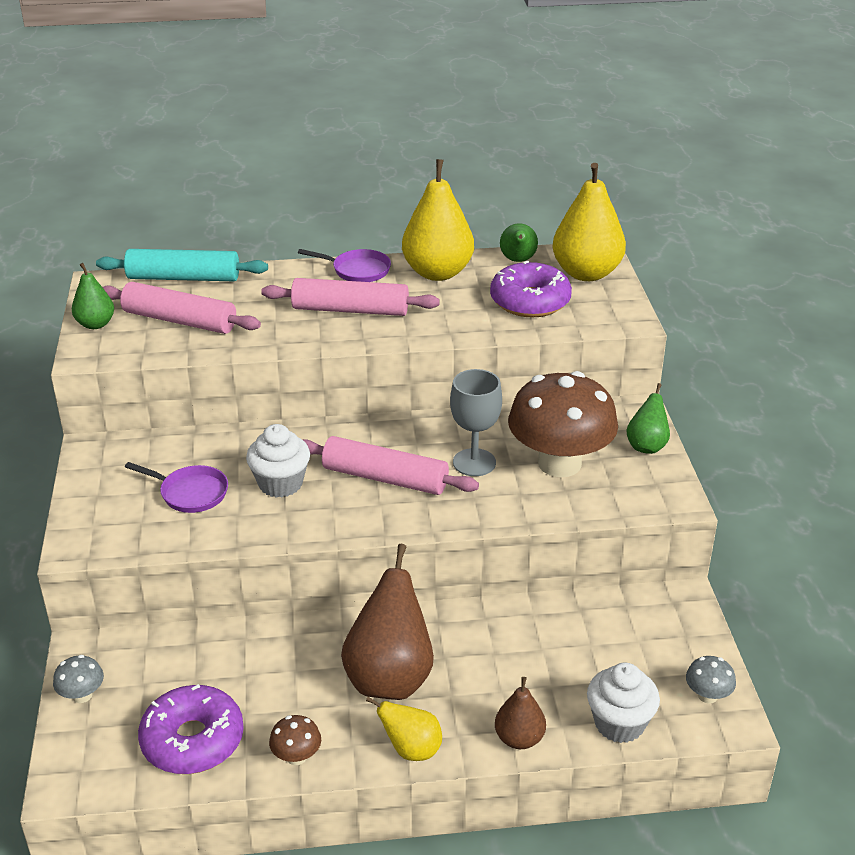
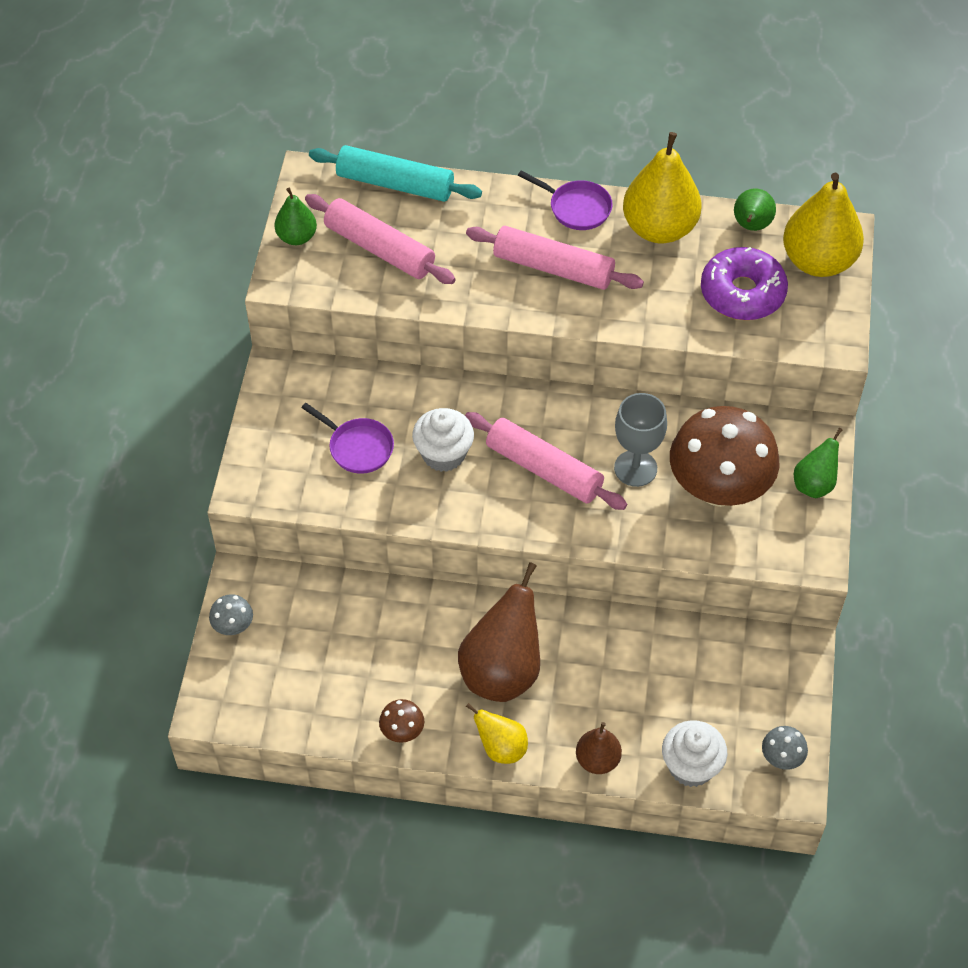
camera: 15 degrees right, 20 degrees up
purple donut [138,684,244,774] -> none

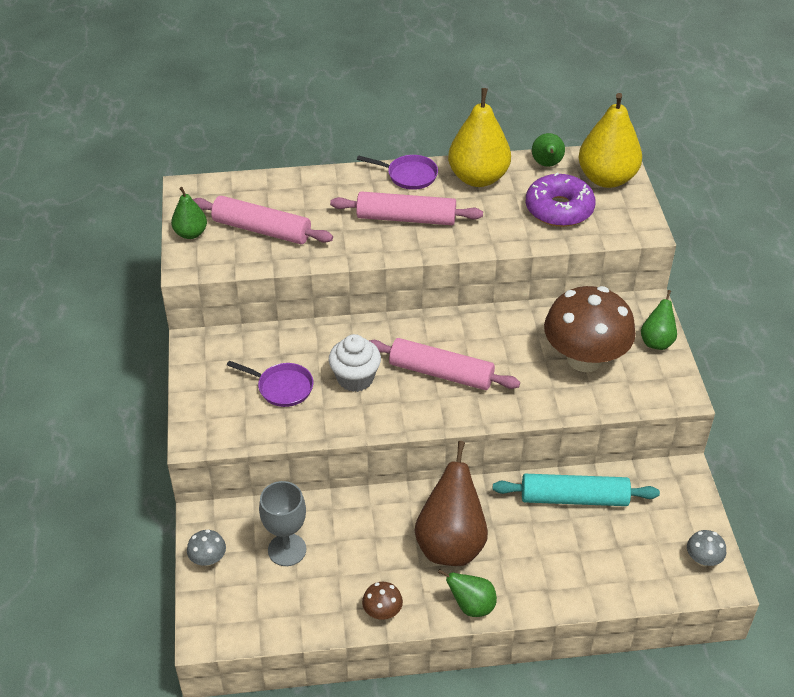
camera: 15 degrees left, 10 degrees down
turquoise rolling pin [309,145,482,202] -> turquoise rolling pin moved to [493,474,660,506]
yellow pear [466,703,528,764] -> green pear [438,569,497,617]
brown pear [576,722,622,774] -> none
grey goblet [614,393,667,487] -> grey goblet moved to [259,481,306,566]
white cupcake [662,720,727,787] -> none

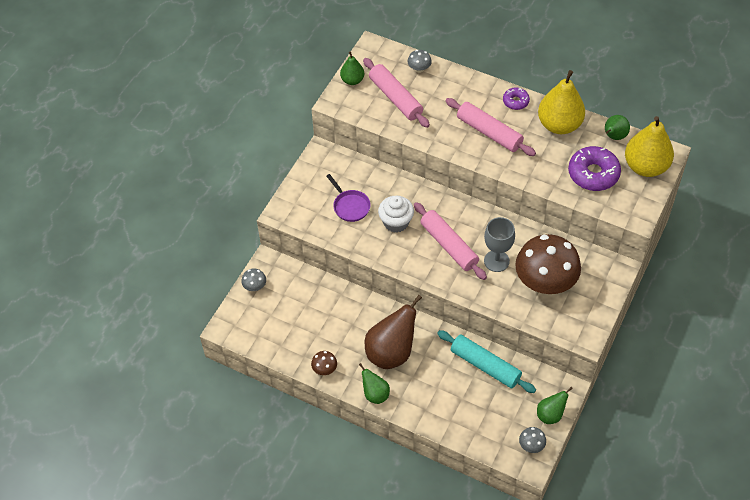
camera: 35 degrees right, 10 degrees up
grey goblet [259,481,306,566] -> grey goblet moved to [484,217,515,272]
purple pan [357,155,438,190] -> purple donut [503,88,530,110]
green pear [641,290,677,350] -> green pear moved to [537,387,573,424]
none -> grey mushroom [407,50,432,73]

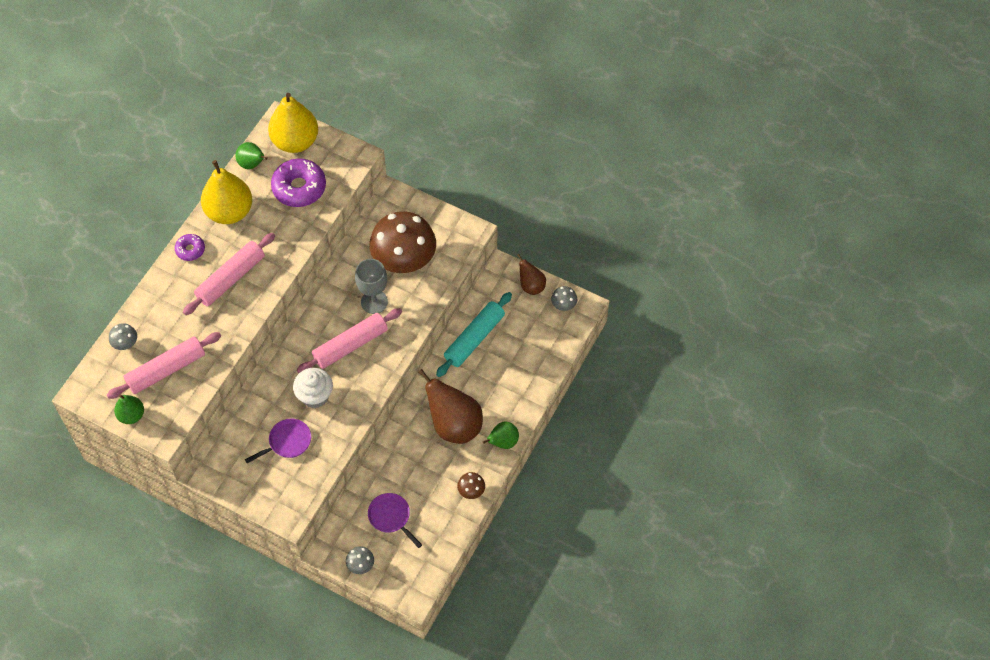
camera: 90 degrees left, 5 degrees up
green pear [537,387,573,424] -> brown pear [517,254,546,295]
none -> purple pan [368,493,422,548]

